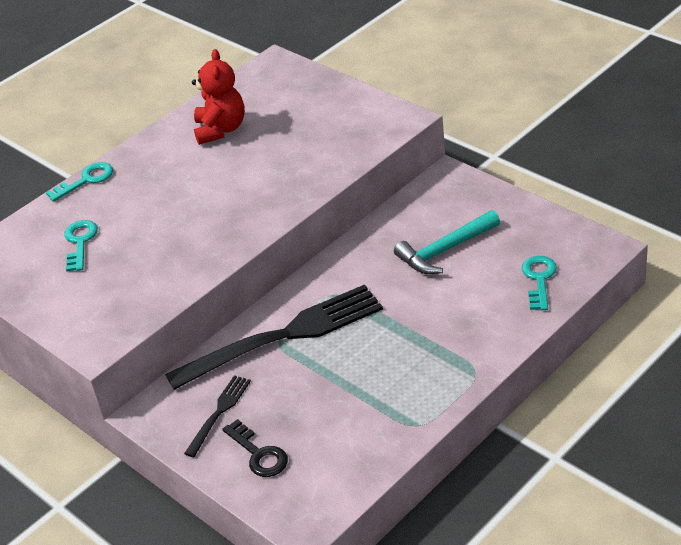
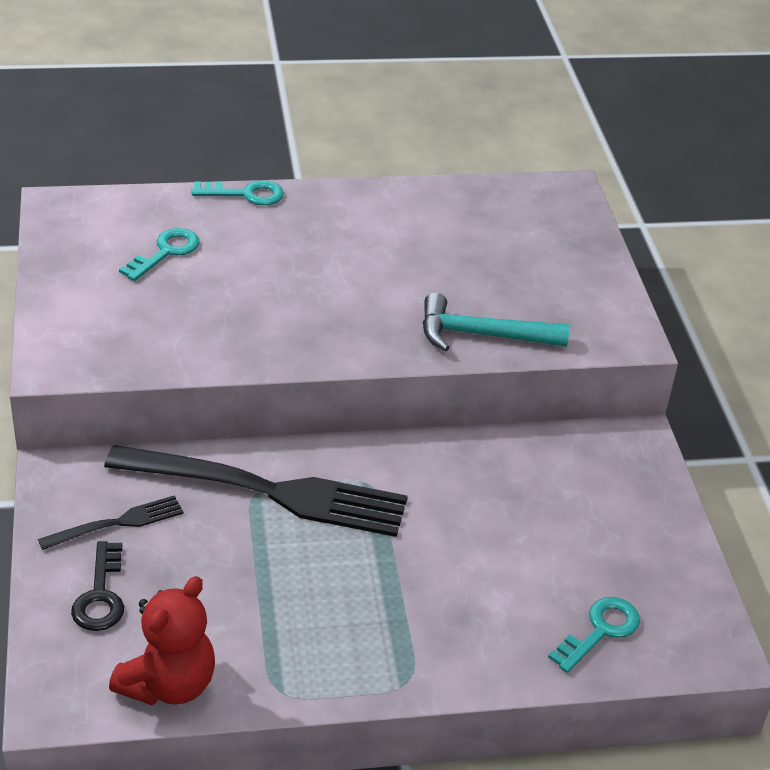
camera: 30 degrees right, 0 degrees up
red teddy bear [192,49,245,145] -> red teddy bear moved to [109,576,215,706]
turquoise hammer [394,210,500,274] -> turquoise hammer moved to [423,293,569,351]

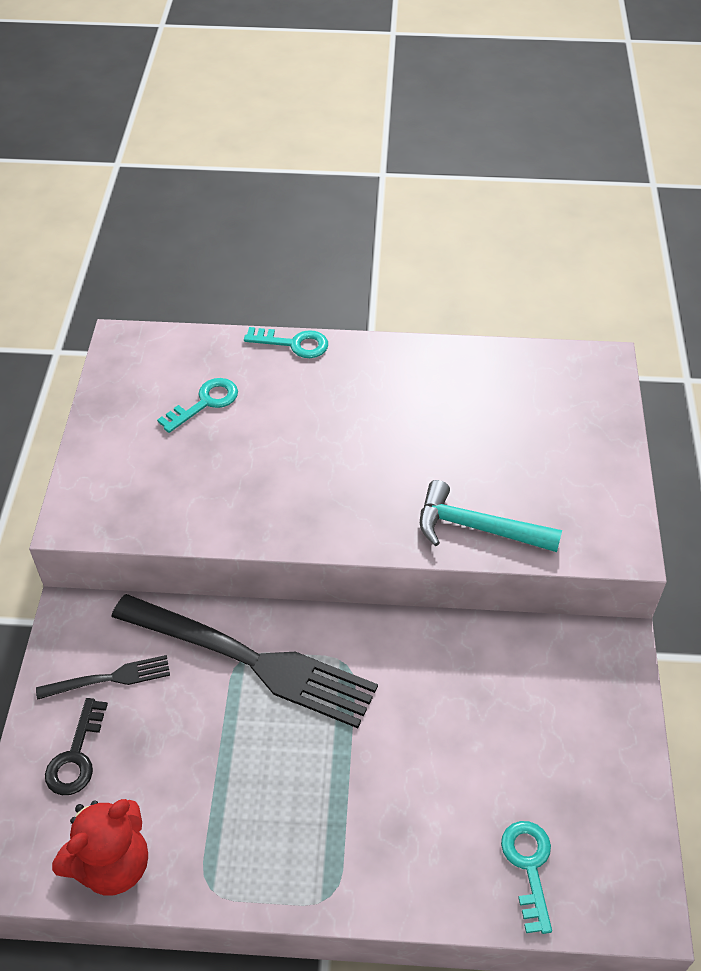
camera: 15 degrees right, 10 degrees up
turquoise key [548,597,640,673] -> turquoise key turned 60 degrees counterclockwise [501,821,552,934]

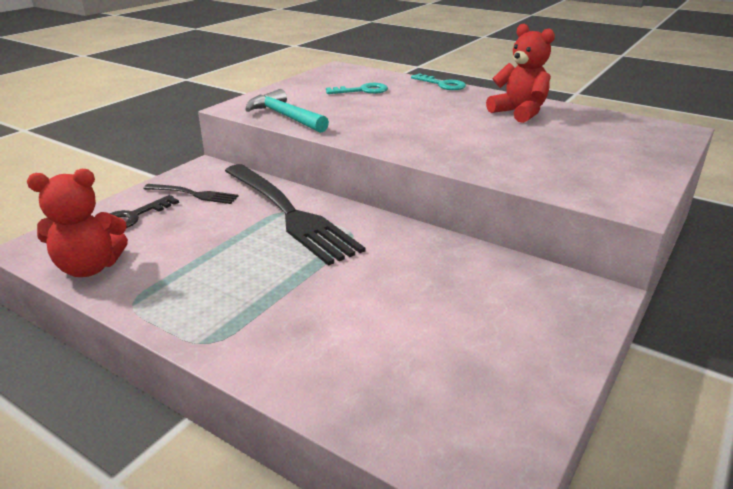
camera: 30 degrees right, 20 degrees down
turquoise hammer [420,480,562,552] -> turquoise hammer moved to [245,89,329,133]
turquoise key [501,821,552,934] -> none
none -> red teddy bear [486,24,555,123]

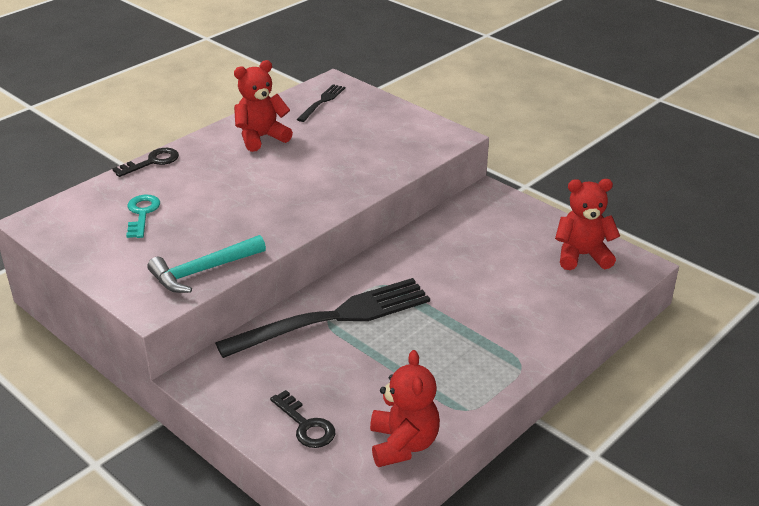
camera: 80 degrees left, 5 degrees up
black fork [143,184,239,204] -> black fork moved to [297,84,345,122]
turquoise key [411,73,466,90] -> black key [112,148,179,177]
none -> red teddy bear [555,179,620,270]

